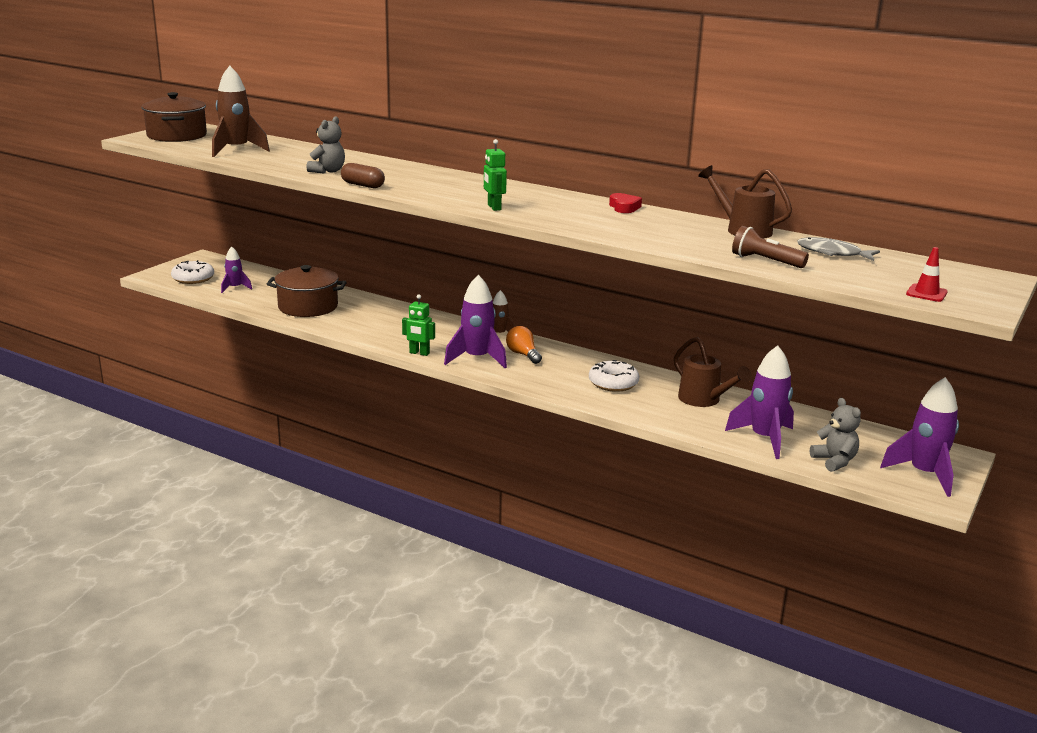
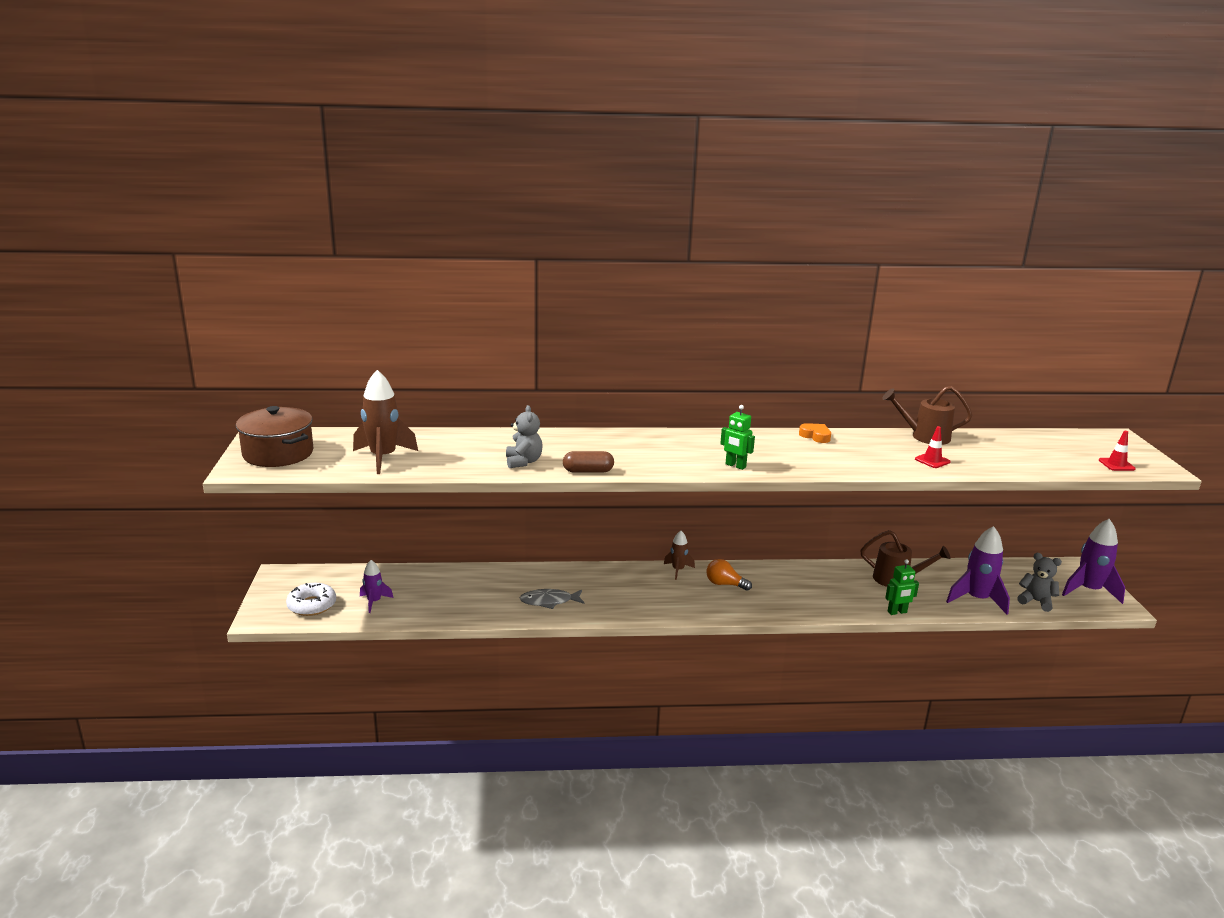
camera: 35 degrees left, 0 degrees up
brown pot [267,265,347,317] -> none
green robot [402,294,435,356] -> green robot moved to [885,559,919,615]
purple rocket [444,275,507,368] -> none
white donut [589,360,639,392] -> none
red heart [609,193,642,213] -> orange heart [799,423,831,443]
brown flashlight [732,226,809,268] -> none
grey fish [797,237,880,261] -> grey fish moved to [519,589,584,609]
none -> red traffic cone [915,426,951,468]

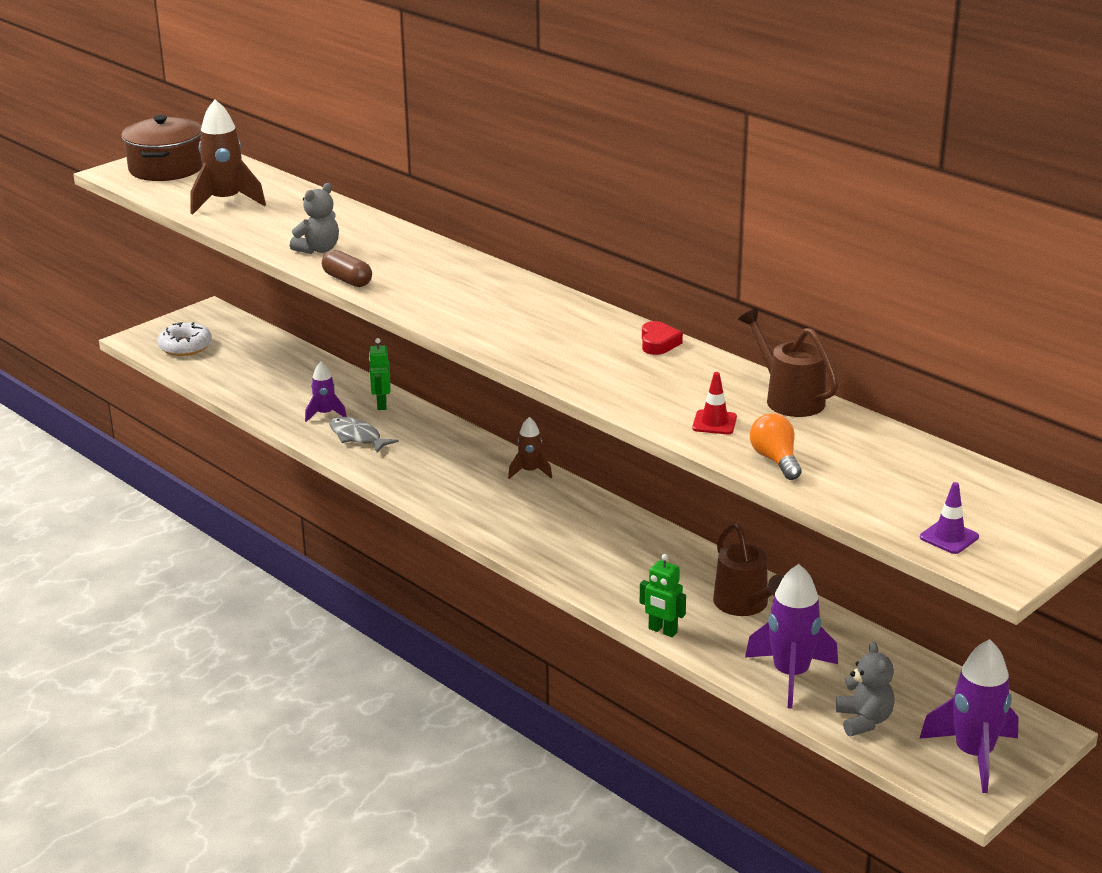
camera: 50 degrees right, 5 degrees up
purple rocket [360,560,394,613] -> purple rocket moved to [305,362,347,422]
orange light bulb [707,559,752,591] -> orange light bulb moved to [750,413,802,480]
green robot [720,405,755,470] -> green robot moved to [369,338,390,410]
orange heart [799,423,831,443] -> red heart [642,321,683,355]
red traffic cone [1099,431,1136,471] -> purple traffic cone [920,482,979,554]

